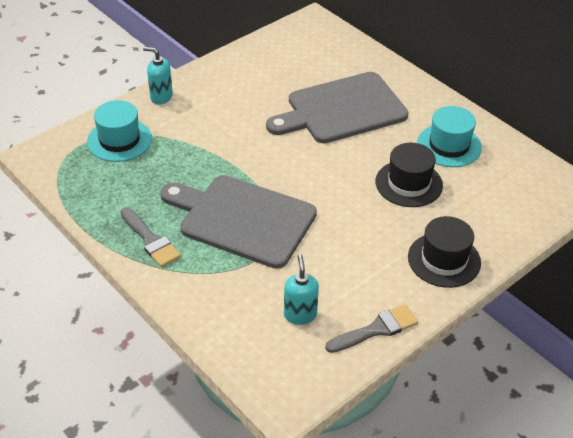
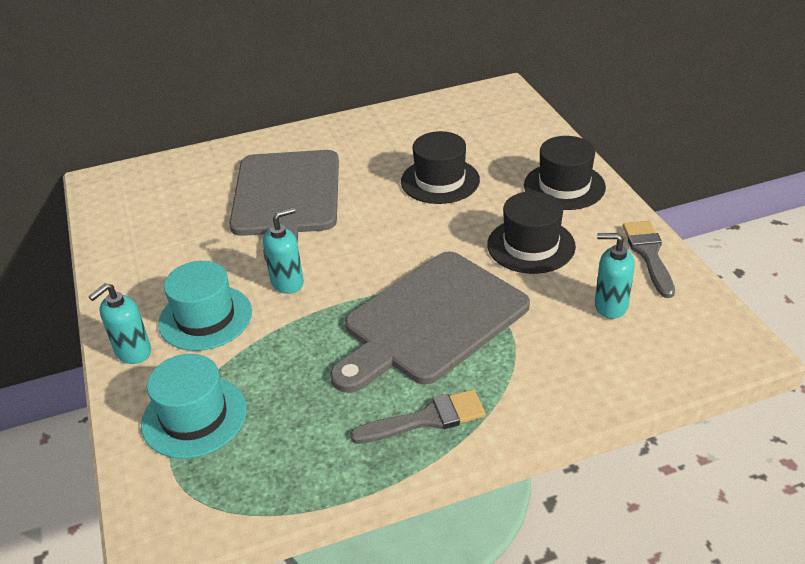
camera: 65 degrees left, 5 degrees down
turquoise hat [417,106,482,167] -> turquoise hat moved to [158,261,252,351]
none -> turquoise soap dispenser [263,207,304,294]
none -> black hat [487,191,576,274]

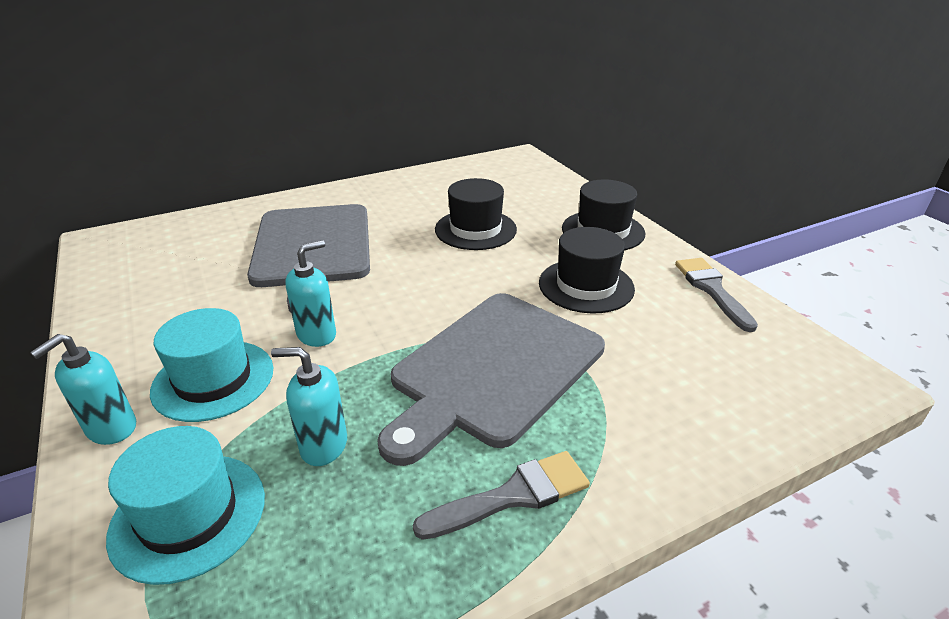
camera: 10 degrees left, 5 degrees down
turquoise soap dispenser [595,233,635,319] -> turquoise soap dispenser moved to [271,347,347,466]

